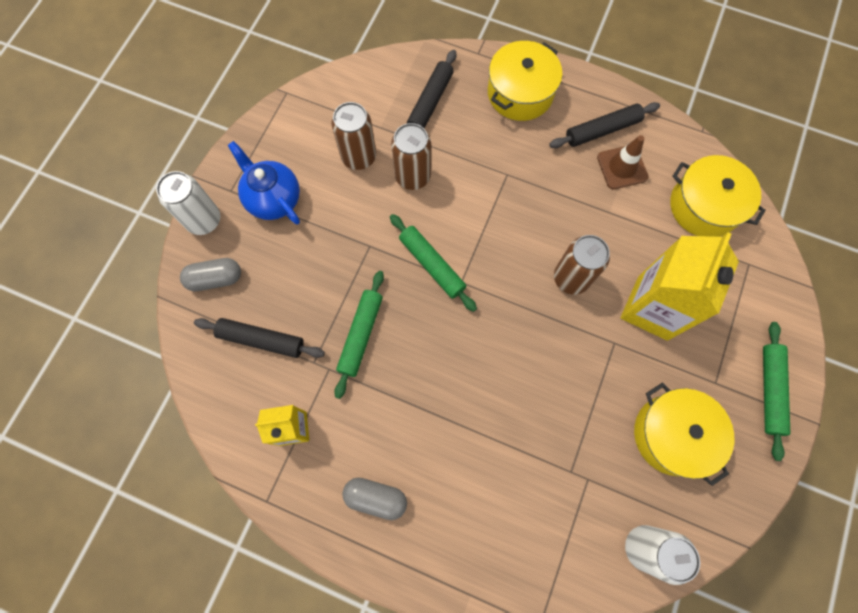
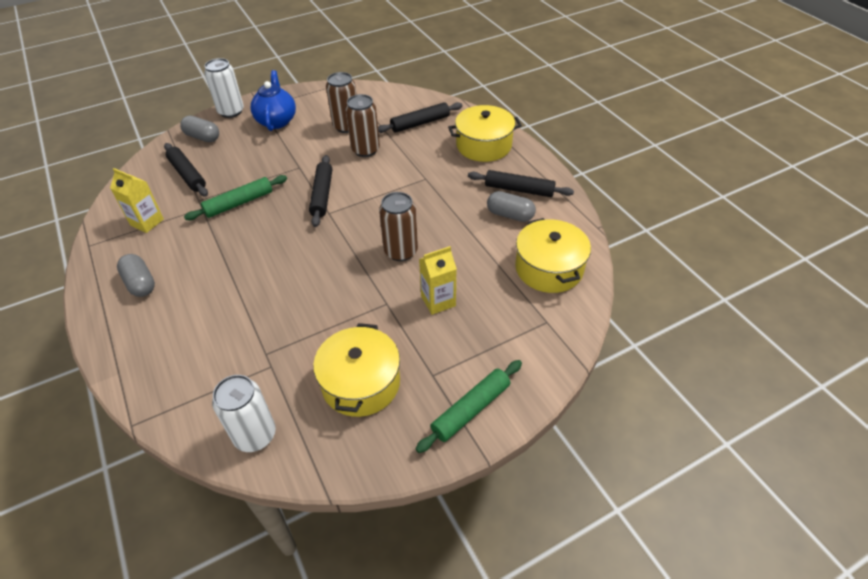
camera: 40 degrees right, 25 degrees down
green rolling pin [390,214,477,312] -> black rolling pin [309,155,332,227]
brown traffic cone [597,135,648,189] -> grey capsule [487,191,536,222]
yellow carton [621,232,739,341] -> yellow carton [419,246,457,315], size x0.55

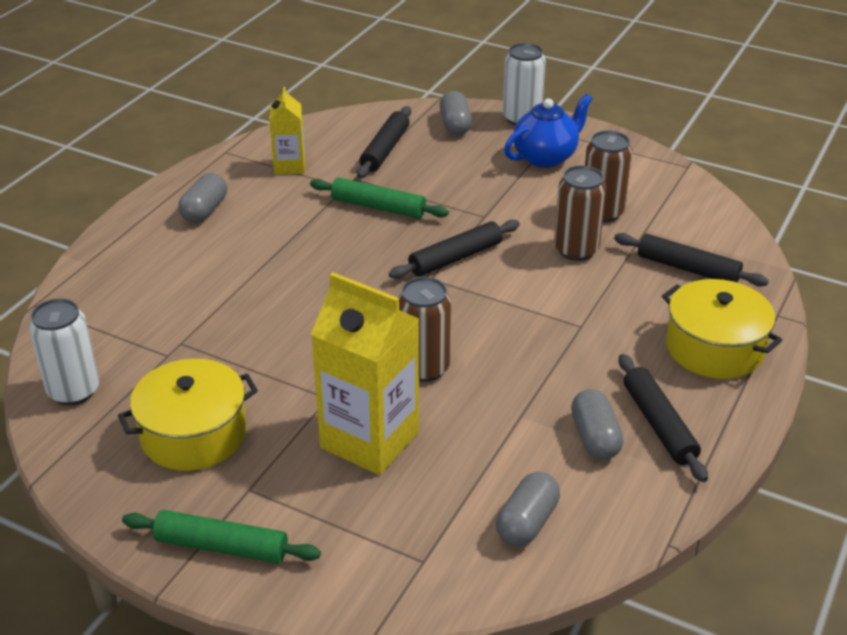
camera: 55 degrees right, 10 degrees down
yellow carton [419,246,457,315] -> yellow carton [311,272,419,475], size x1.81
yellow pot [515,218,591,293] -> grey capsule [496,472,560,547]

